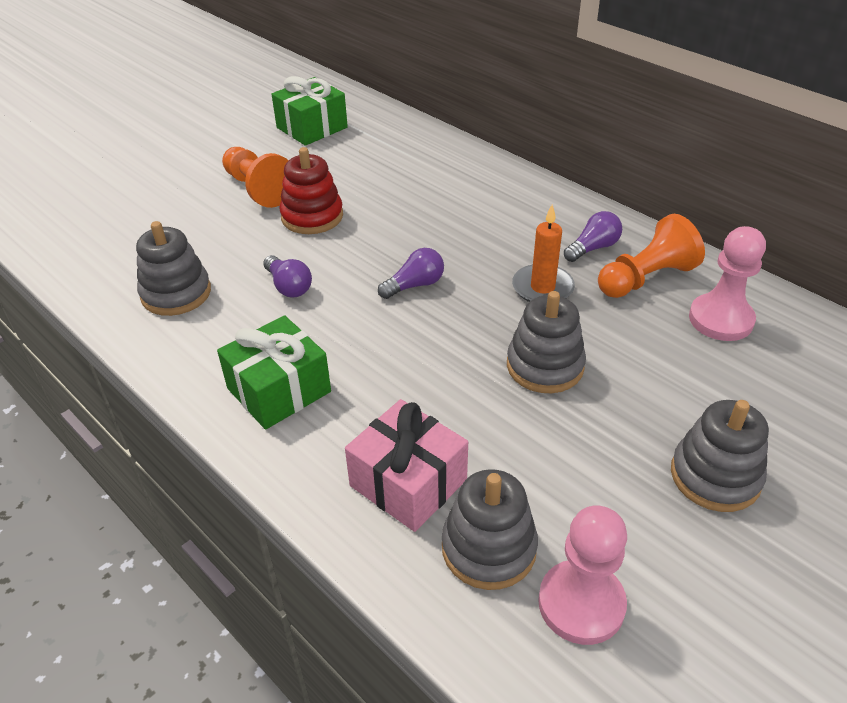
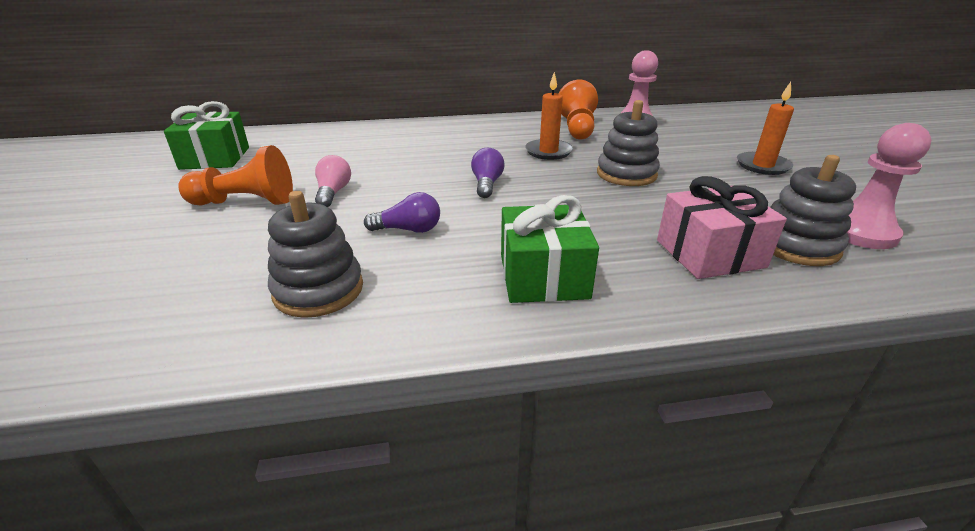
camera: 55 degrees left, 10 degrees down
red stacking toy [279,147,343,234] -> pink light bulb [315,155,351,207]
purple light bulb [564,211,622,262] -> none
grey stacking toy [671,400,769,512] -> orange candle [737,82,794,175]

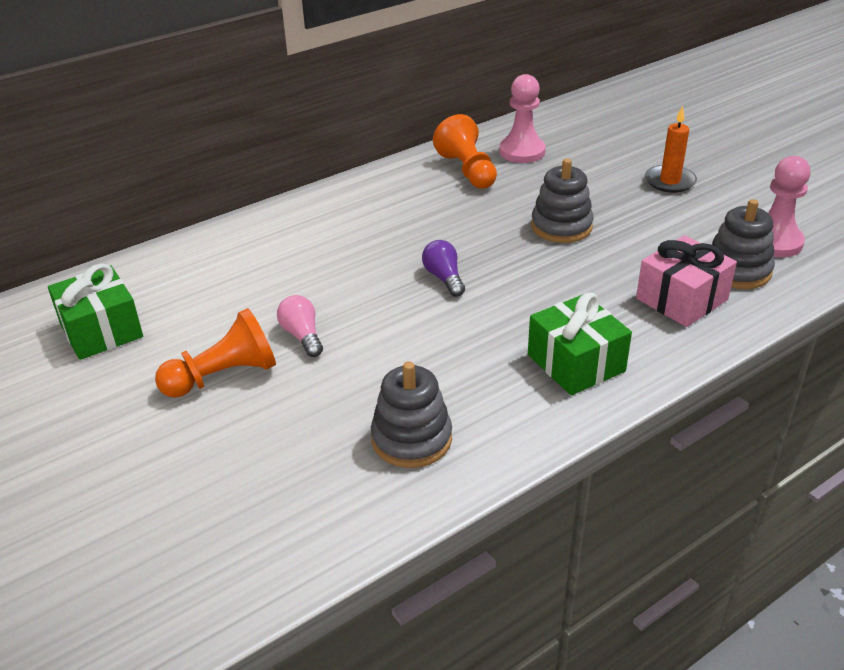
camera: 25 degrees left, 5 degrees up
purple light bulb [364,192,440,233] -> none
orange candle [525,72,573,160] -> none

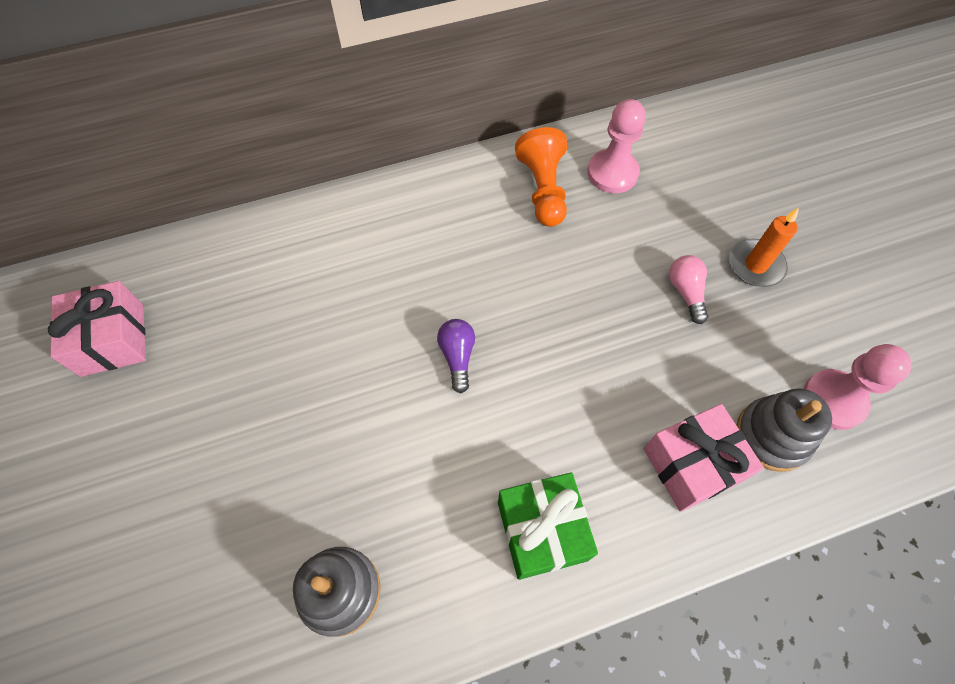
camera: 15 degrees right, 25 degrees up
green gift [48,263,143,360] -> pink gift [48,281,146,377]
orange pawn [155,308,276,398] -> none
pink light bulb [277,295,323,357] -> pink light bulb moved to [669,255,708,324]
grey stacking toy [531,159,594,243] -> none

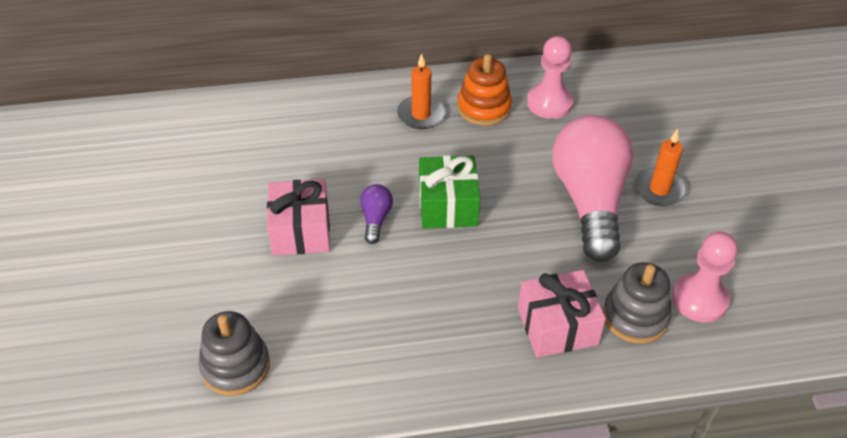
camera: 10 degrees right, 15 degrees down
pink gift [48,281,146,377] -> pink gift moved to [267,179,330,256]
green gift [498,472,598,580] -> green gift moved to [419,155,480,229]
orange pawn [515,127,568,227] -> orange stacking toy [457,54,512,126]
pink light bulb [669,255,708,324] -> pink light bulb [552,115,634,262], size x2.47
none -> orange candle [397,54,445,129]

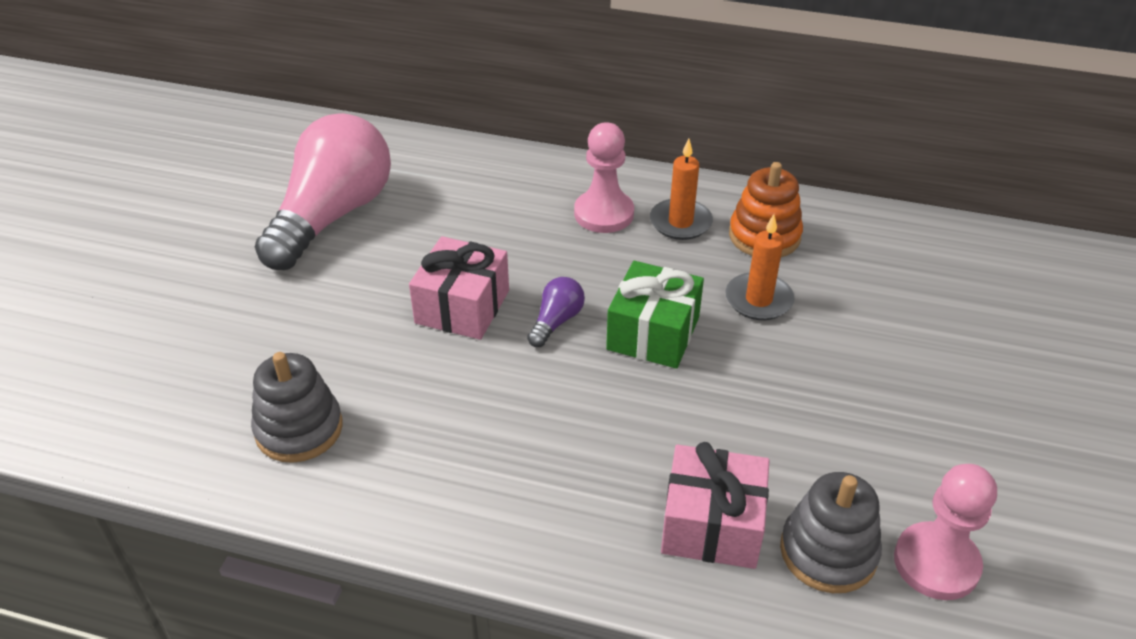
camera: 25 degrees right, 5 degrees down
pink pawn [527,36,574,119] -> pink pawn moved to [574,122,634,233]
pink light bulb [552,115,634,262] -> pink light bulb moved to [255,113,391,270]
orange candle [634,129,687,206] -> orange candle moved to [725,214,795,320]

